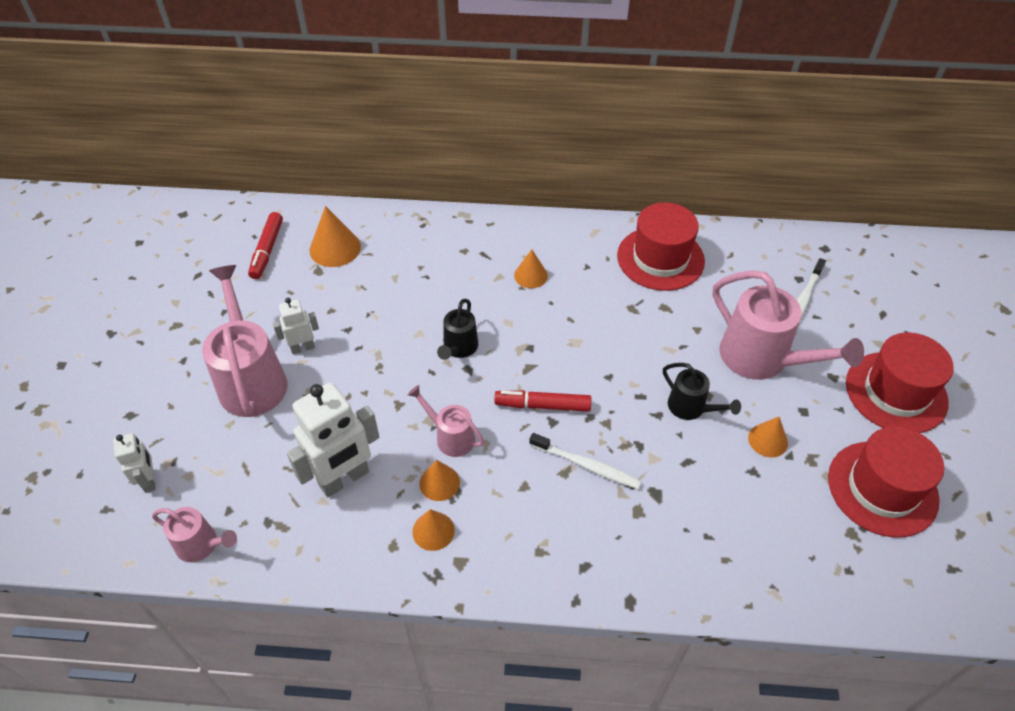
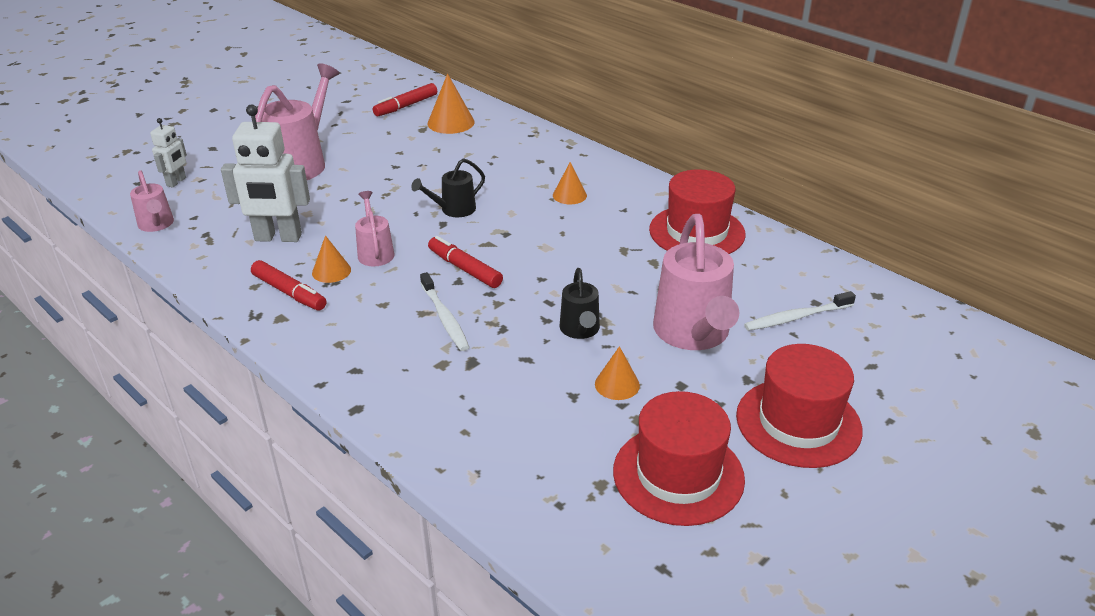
camera: 40 degrees right, 15 degrees down
white robot [273,298,319,354] -> none
orange cone [412,509,455,551] -> red marker [251,260,326,310]

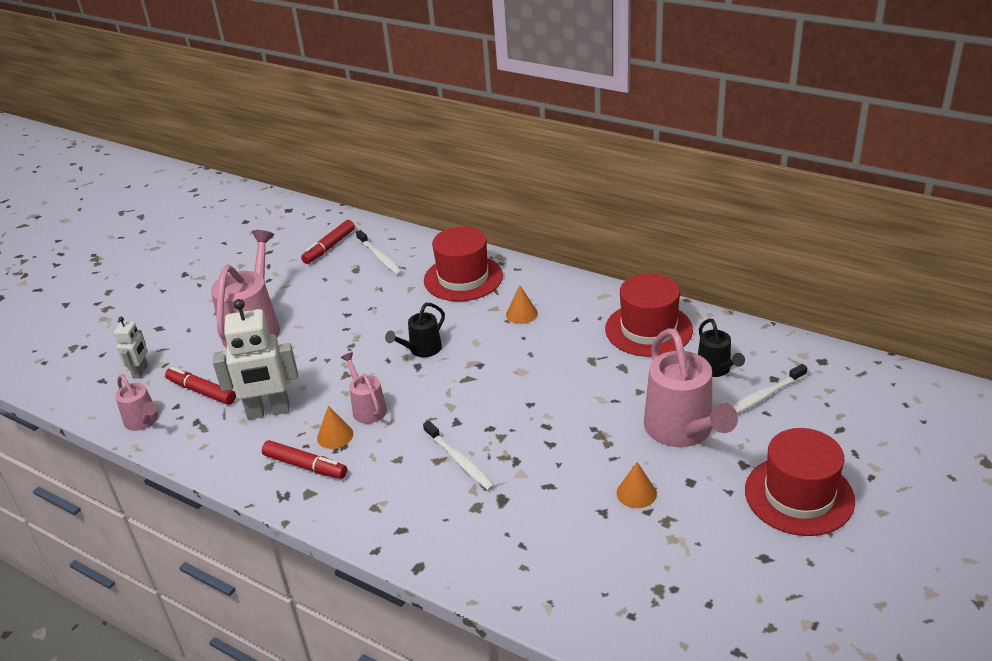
camera: 10 degrees left, 0 degrees up
orange cone [427,73,475,134] -> white toothbrush [356,230,403,275]
red marker [428,236,503,288] -> red marker moved to [165,367,236,405]
black watering can [560,268,600,339] -> black watering can moved to [698,318,745,377]
red hat [613,391,745,526] -> red hat moved to [424,226,503,301]

